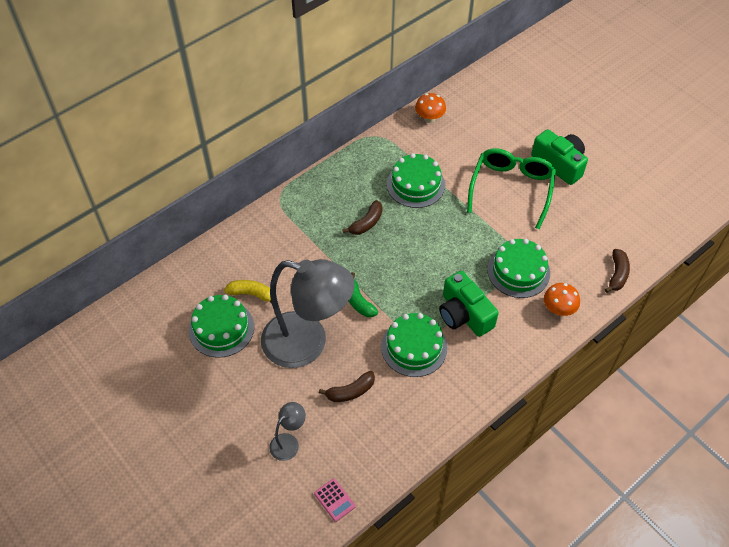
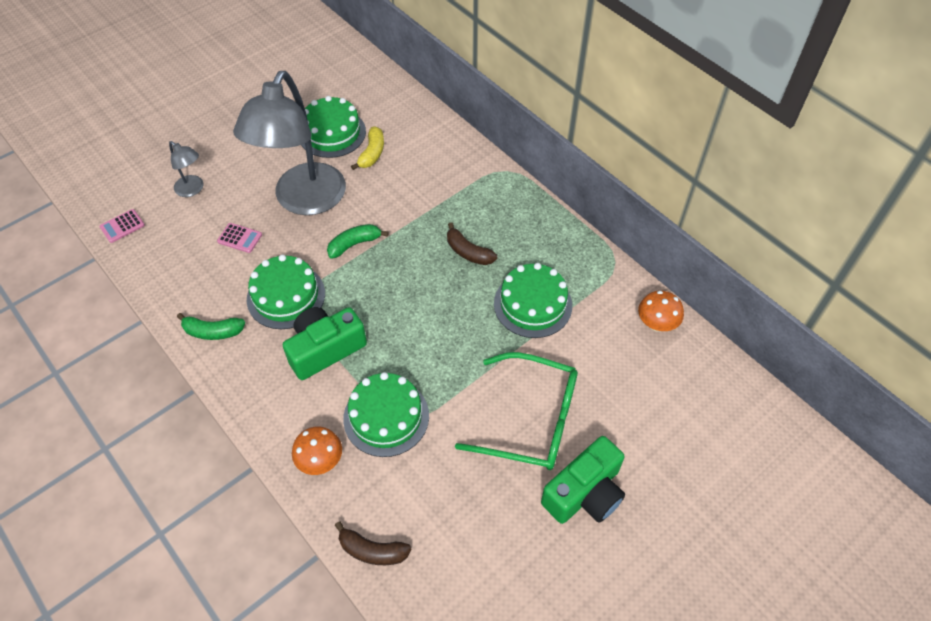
camera: 90 degrees right, 0 degrees up
brown banana [319,371,375,402] -> pink calculator [217,223,262,253]
none -> green banana [177,313,245,340]

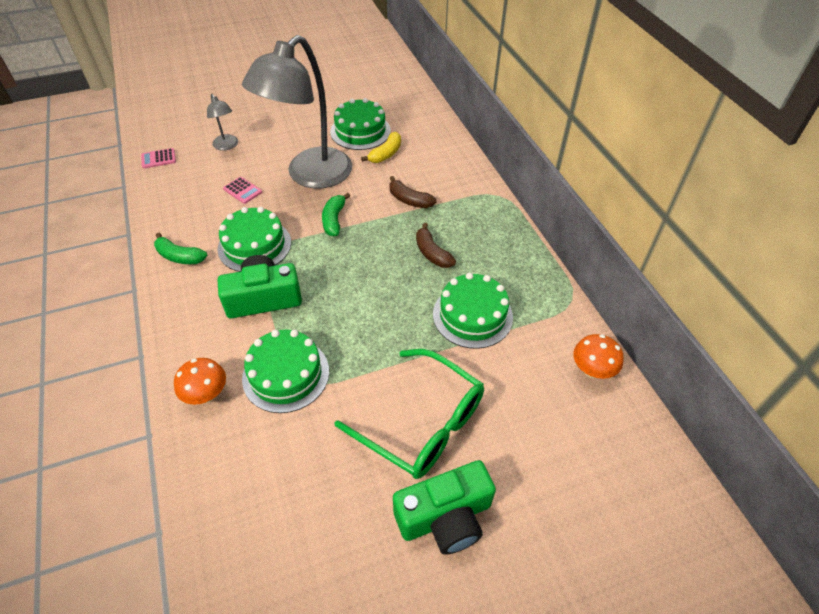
camera: 20 degrees right, 5 degrees down
green banana [327,224,389,259] -> green banana turned 75 degrees counterclockwise [322,193,350,236]
brown banana [335,521,412,565] -> brown banana moved to [389,176,437,208]

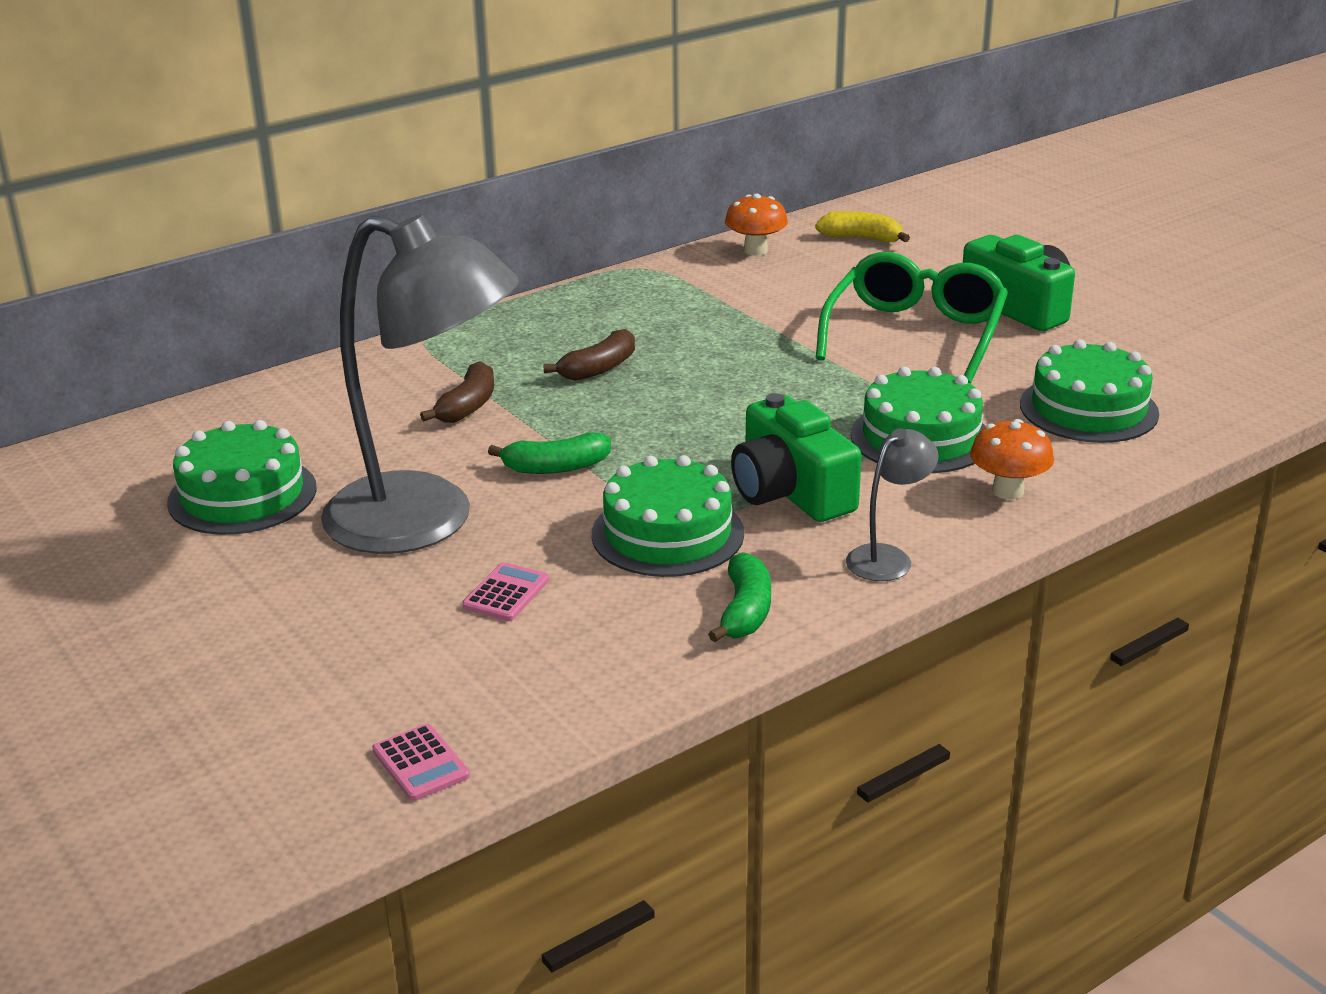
camera: 105 degrees left, 20 degrees down
grey lamp [207,94,238,151] -> grey lamp moved to [846,428,939,581]
yellow banana [361,132,401,163] -> yellow banana moved to [815,211,910,242]
green cake [433,273,513,349] -> green cake moved to [1020,339,1159,443]

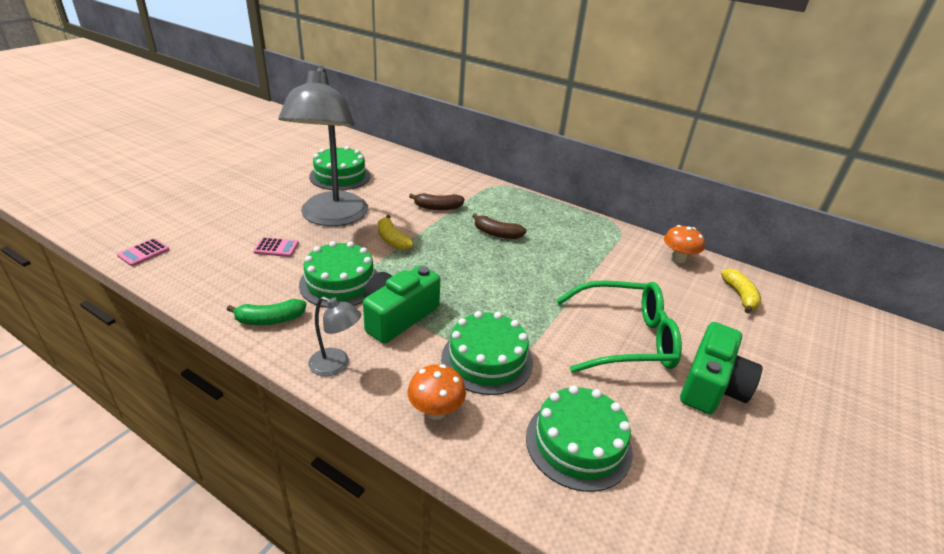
camera: 65 degrees right, 5 degrees up
green banana [488,432,611,474] -> yellow banana [378,215,413,250]

